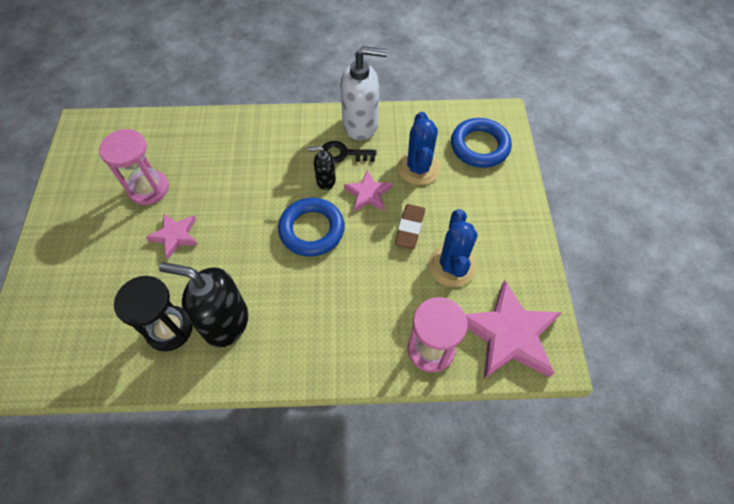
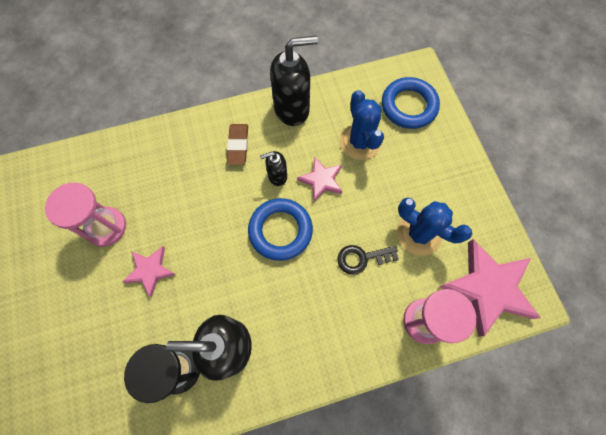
camera: 15 degrees left, 10 degrees up
black key [320,141,377,163] -> black key moved to [337,245,399,275]
white soap dispenser [340,46,388,140] -> black soap dispenser [270,36,318,126]
brown eraser [395,204,425,249] -> brown eraser moved to [227,124,248,165]
blue cactus [428,209,477,287] -> blue cactus turned 45 degrees counterclockwise [397,197,472,256]

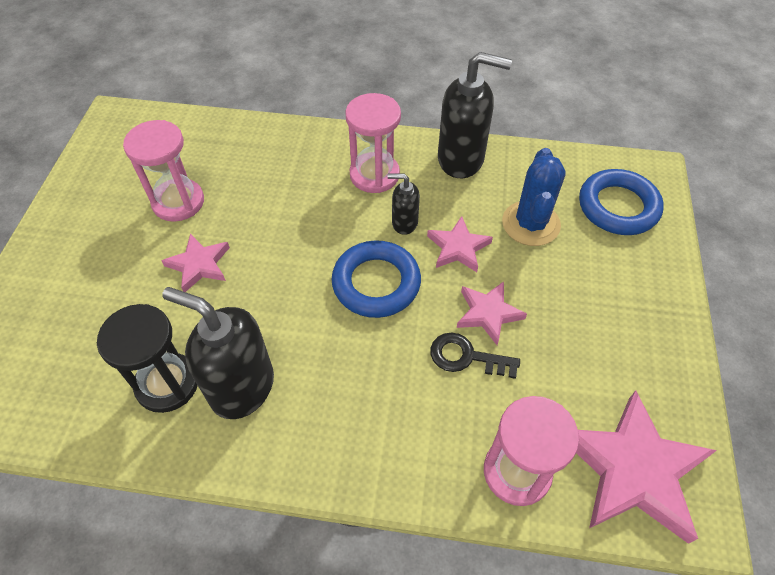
camera: 25 degrees right, 15 degrees down
brown eraser [227,124,248,165] -> pink hourglass [345,93,401,193]
blue cactus [397,197,472,256] -> none
none -> pink star [457,281,527,345]

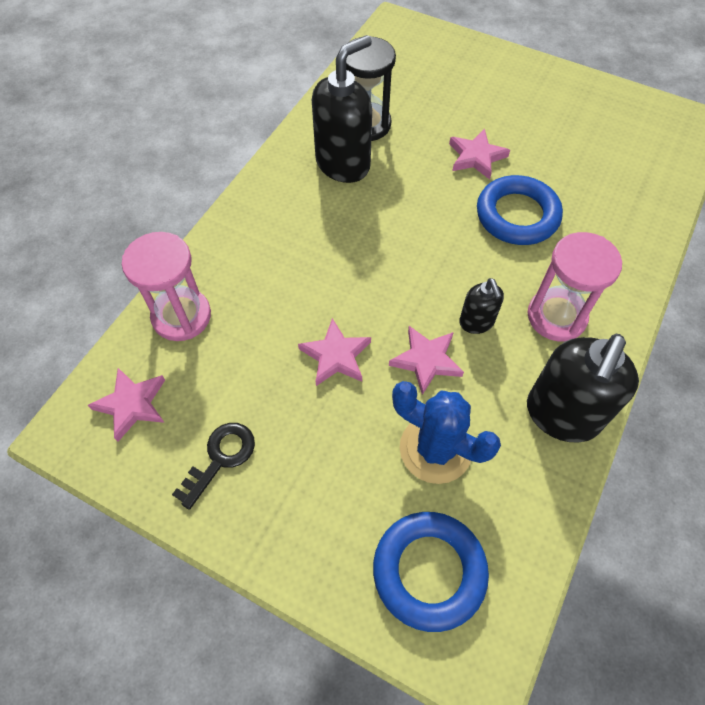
camera: 110 degrees right, 5 degrees up
pink hourglass [123,120,204,222] -> none
blue ring [331,241,421,318] -> blue ring moved to [477,175,563,245]
black soap dispenser [387,173,420,235] -> black soap dispenser turned 135 degrees clockwise [459,278,504,334]
black key [430,332,520,379] -> black key moved to [172,423,255,510]
pink star [576,390,717,544] -> pink star [88,368,165,442], size x0.55

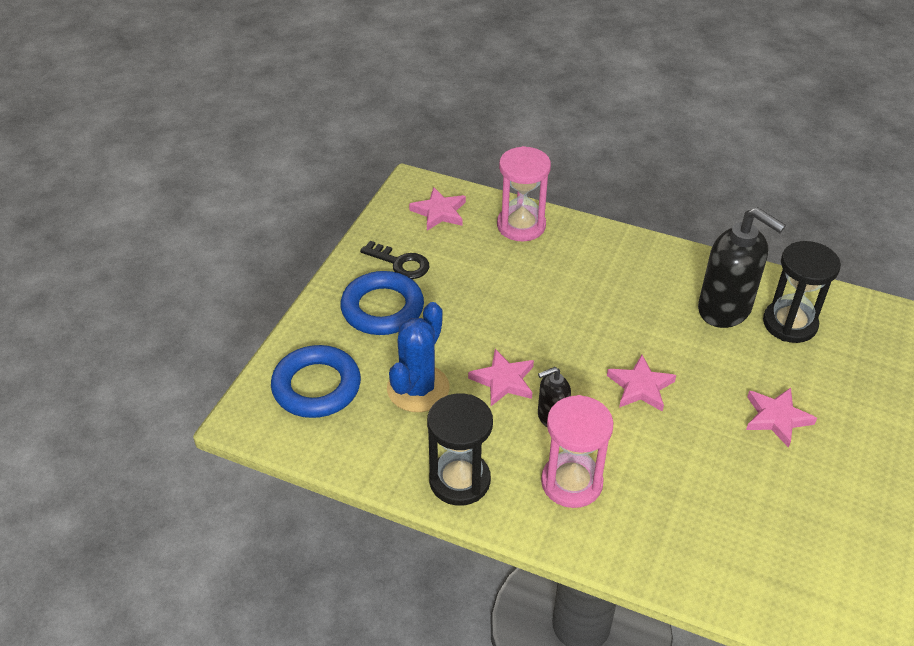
camera: 85 degrees right, 15 degrees down
pink star [298,318,371,386] -> pink star moved to [607,355,676,411]
blue ring [477,175,563,245] -> blue ring moved to [341,271,424,335]
black soap dispenser [527,334,639,442] -> black hourglass [427,393,493,506]

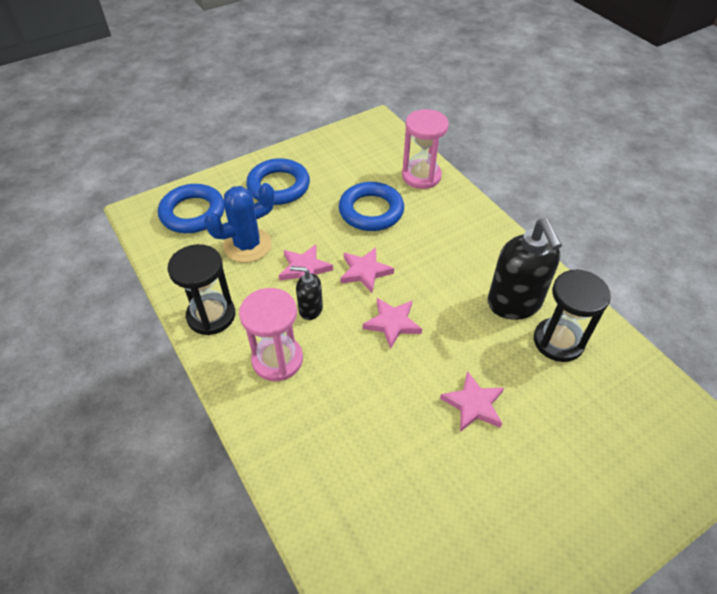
camera: 35 degrees right, 5 degrees up
black key [360,241,429,279] -> none
pink star [409,187,466,231] -> pink star moved to [340,247,394,293]
none -> blue ring [339,182,404,231]

